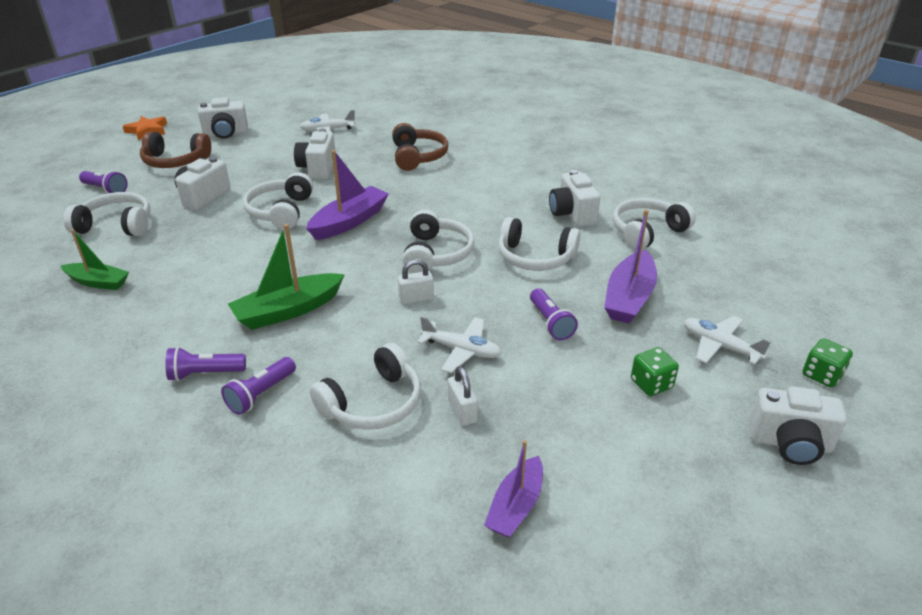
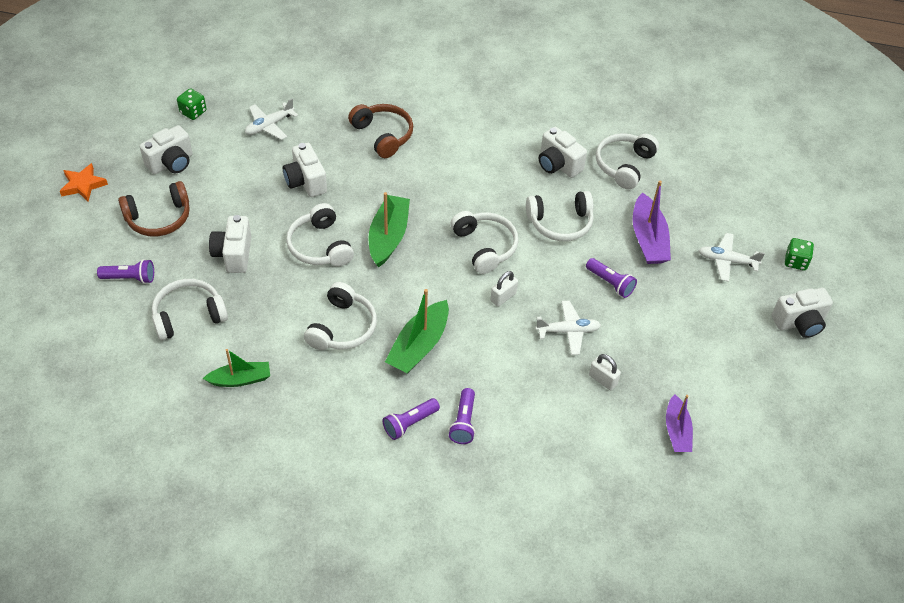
camera: 30 degrees left, 15 degrees up
purple boat [306,150,389,240] -> green boat [369,192,410,268]
white headphones [310,343,421,430] -> white headphones moved to [304,282,377,350]
green dice [631,347,679,396] -> green dice moved to [177,88,206,120]

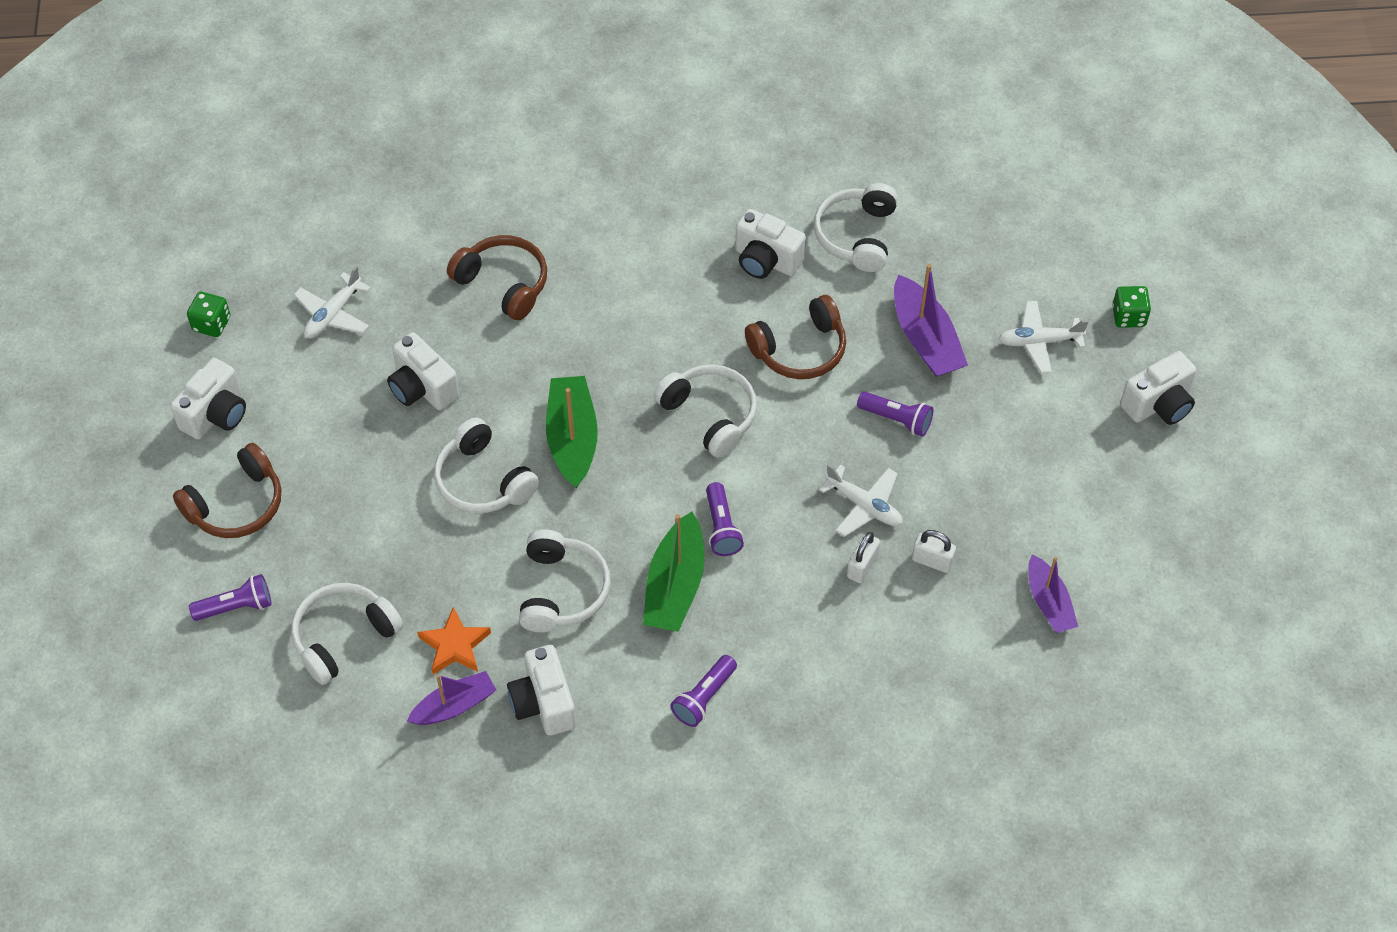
camera: 15 degrees left, 5 degrees up
orange star [60,163,108,201] -> orange star moved to [417,607,491,675]
green boat [203,349,270,387] -> purple boat [407,671,496,725]
white camera [209,215,251,273] -> white camera moved to [507,645,576,736]
purple flashlight [449,388,475,444] -> purple flashlight moved to [706,482,744,556]
white padlock [490,271,518,307] -> white padlock moved to [847,532,880,583]
white headphones [526,191,594,241] -> brown headphones [745,295,846,379]
white plane [535,301,601,355] -> white plane turned 60 degrees clockwise [819,464,903,537]

